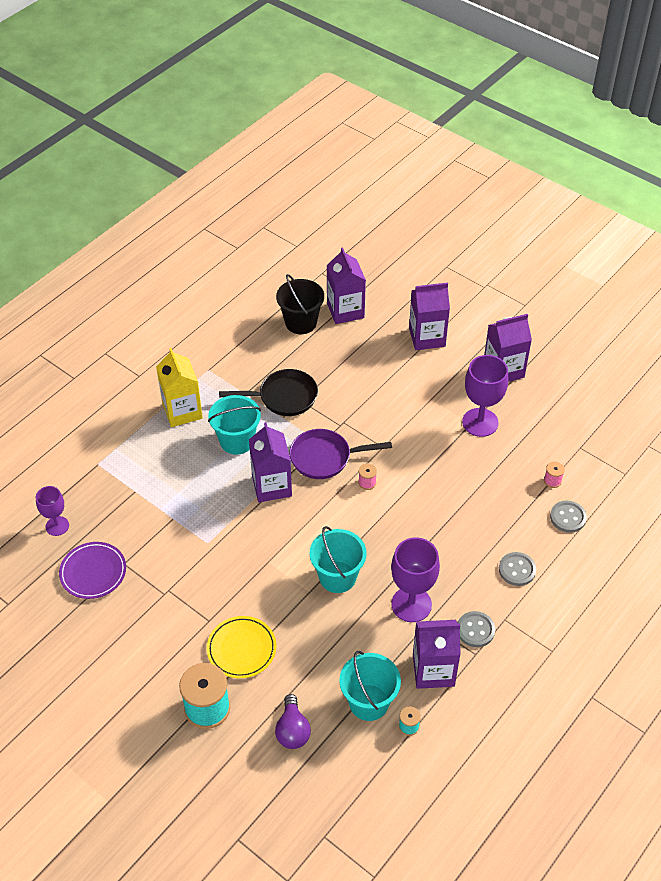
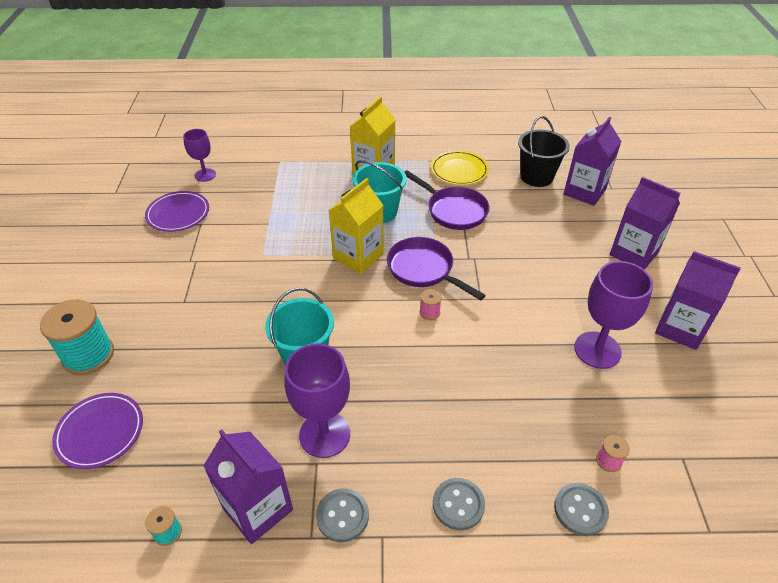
camera: 50 degrees right, 5 degrees down
yellow plate [207,616,276,678] -> yellow plate moved to [431,150,489,185]
black pan [219,369,318,416] -> purple pan [404,170,489,230]
purple carton [249,422,292,502] -> yellow carton [329,178,384,274]
purple light bulb [275,694,311,749] -> purple plate [52,393,143,469]
turquoise bucket [339,651,401,721] -> none

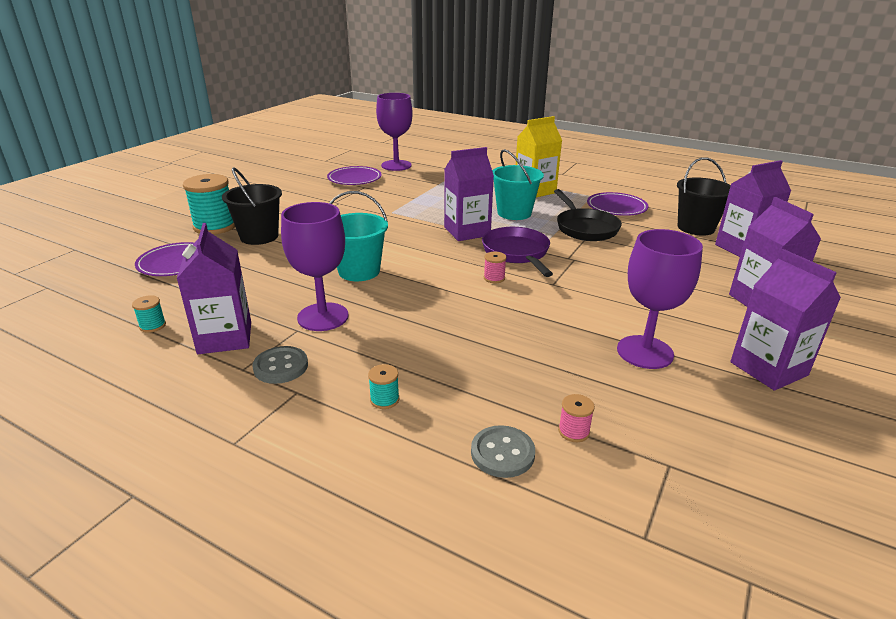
camera: 30 degrees right, 15 degrees down
purple goblet [183,129,216,182] -> purple goblet [376,93,413,171], size x1.65
yellow carton [329,178,384,274] -> purple carton [444,147,494,241]
purple pan [404,170,489,230] -> black pan [554,189,622,241]
yellow plate [431,150,489,185] -> purple plate [587,192,648,216]
grey button [433,478,485,530] -> turquoise spool [368,364,399,409]
none -> black bucket [222,167,282,245]

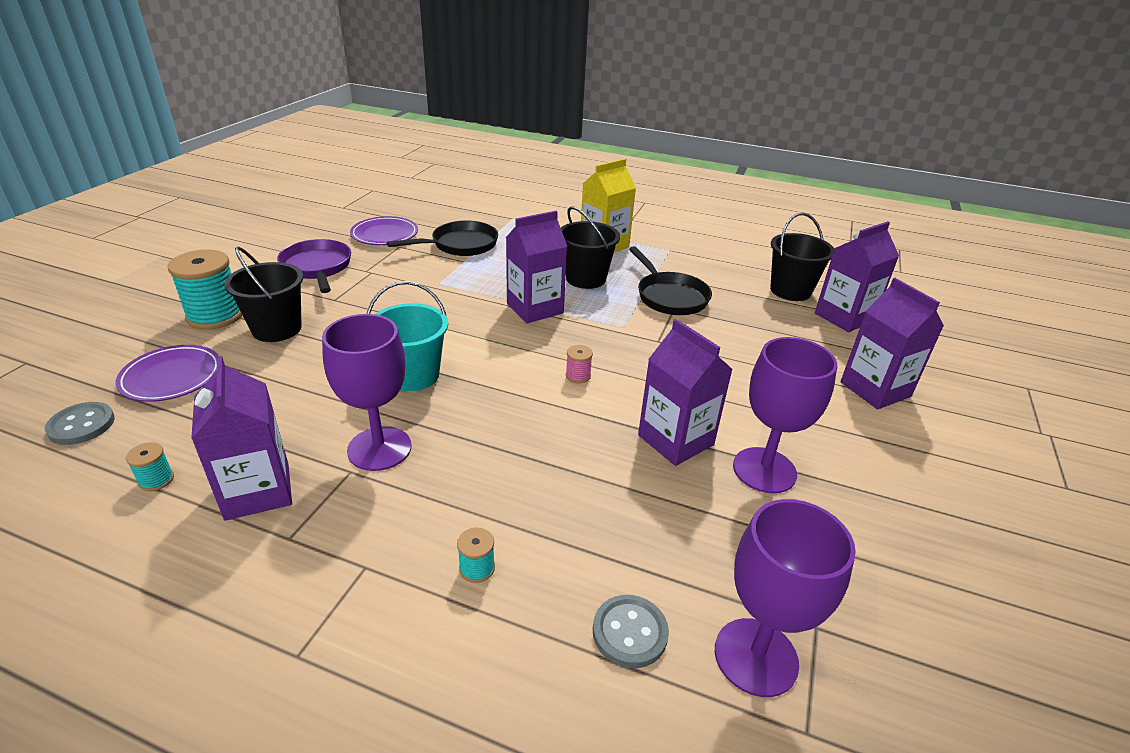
camera: 10 degrees left, 5 degrees up
grey button [252,346,308,384] -> grey button moved to [45,402,115,445]
purple goblet [376,93,413,171] -> purple goblet moved to [715,499,856,697]
purple pan [482,227,553,277] -> purple pan moved to [277,239,351,293]
turquoise bucket [492,149,544,220] -> black bucket [561,206,620,289]
pink spool [558,394,595,442] -> none
purple plate [587,192,648,216] -> none
purple carton [730,249,841,391] -> purple carton moved to [638,319,733,466]
none -> black pan [387,221,498,256]

